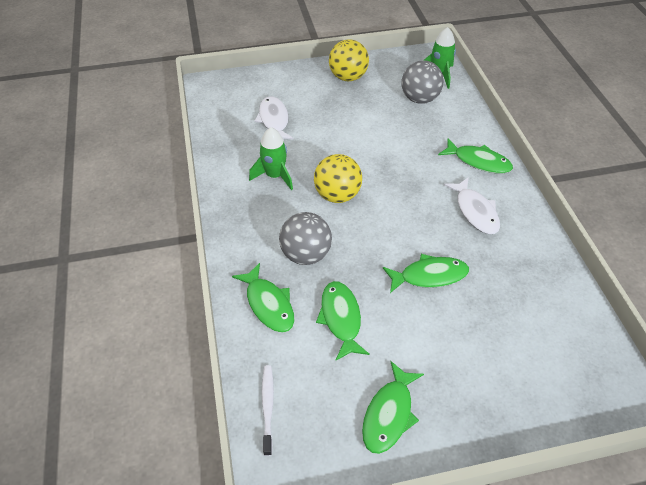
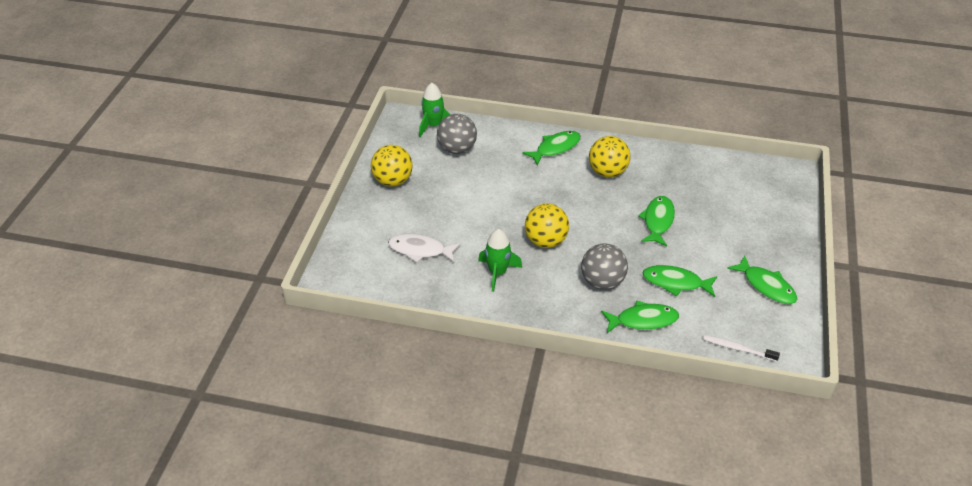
camera: 65 degrees left, 5 degrees down
white fish [444,177,500,234] -> yellow ball [589,136,630,177]

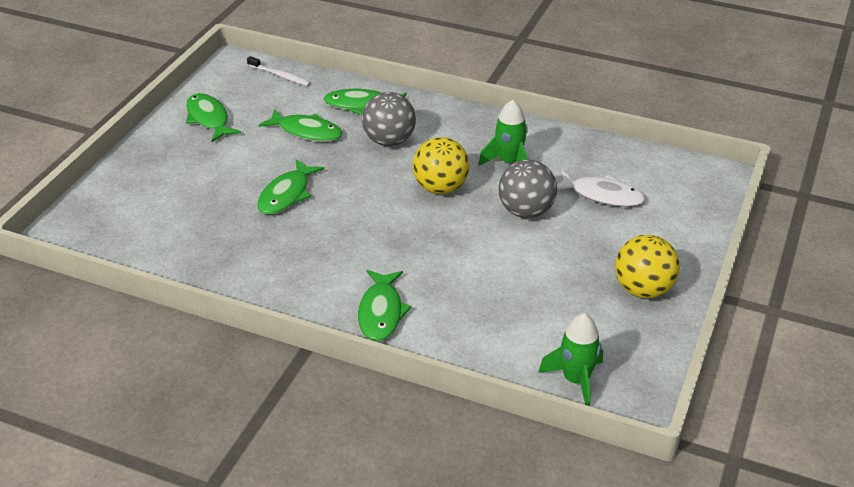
camera: 170 degrees left, 5 degrees down
grey ball [437,114,477,154] -> grey ball moved to [498,160,557,218]
green fish [522,131,581,165] -> green fish turned 60 degrees counterclockwise [358,270,412,342]
yellow ball [589,136,630,177] -> none

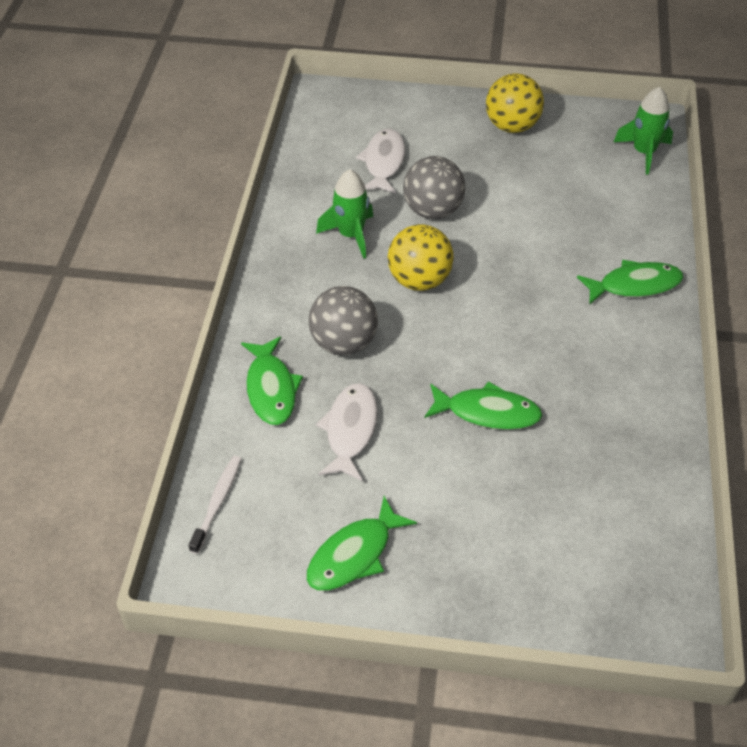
camera: 105 degrees left, 10 degrees up
green fish [259,109,342,142] -> white fish [316,383,378,481]

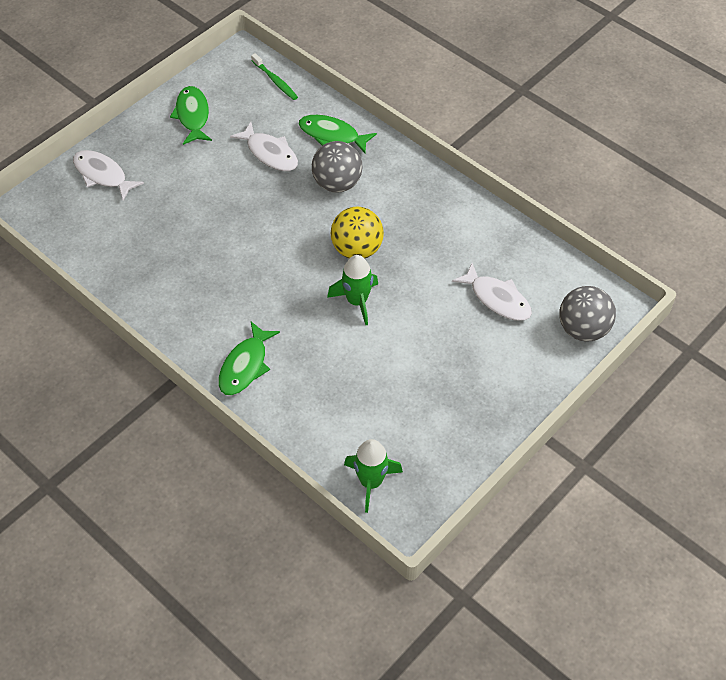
camera: 125 degrees right, 5 degrees up
white toothbrush [188,456,241,554] -> green toothbrush [251,53,298,100]
green rocket [316,169,373,259] -> green rocket moved to [327,255,378,325]
grey ball [403,156,465,219] -> grey ball moved to [559,286,616,342]
green fish [424,381,542,430] -> none
yellow ball [486,73,544,133] -> none
none -> white fish [73,150,144,200]

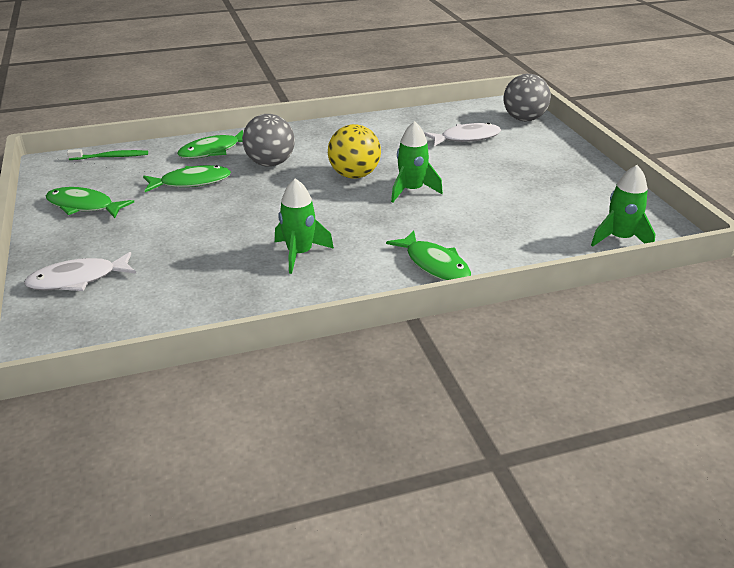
camera: 60 degrees left, 20 degrees down
white fish [230,122,298,171] -> green fish [143,165,231,192]
none -> green rocket [275,178,334,274]

